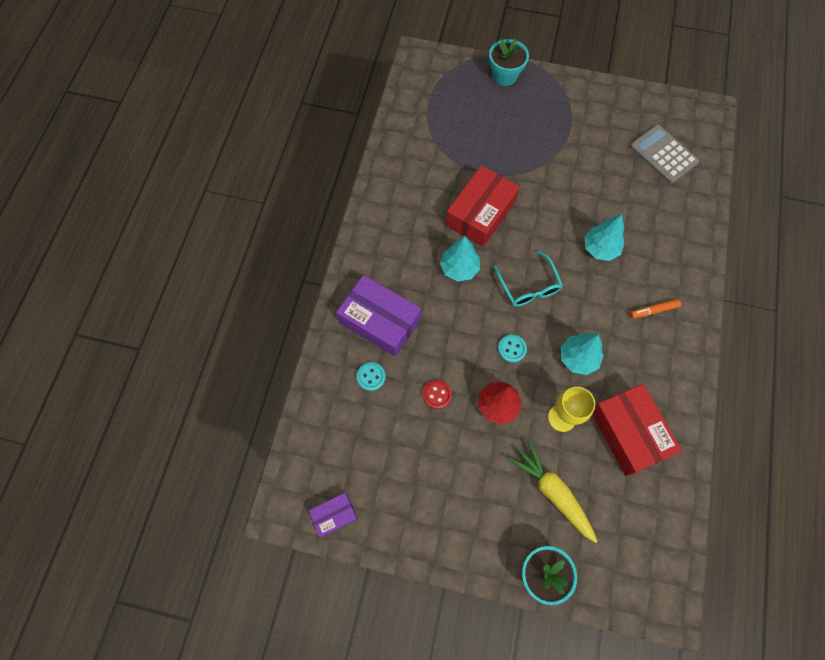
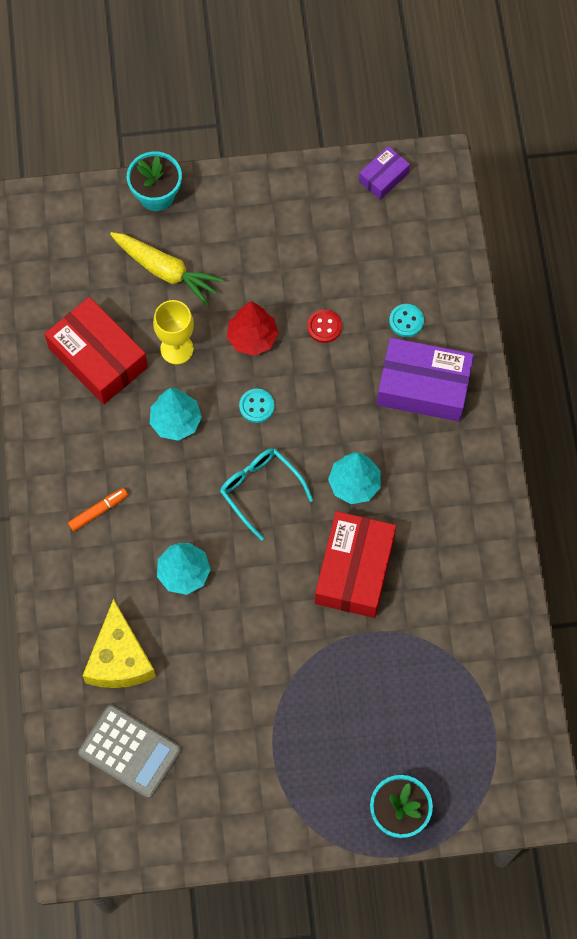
camera: 160 degrees right, 0 degrees up
none -> yellow cheese [82,599,156,688]

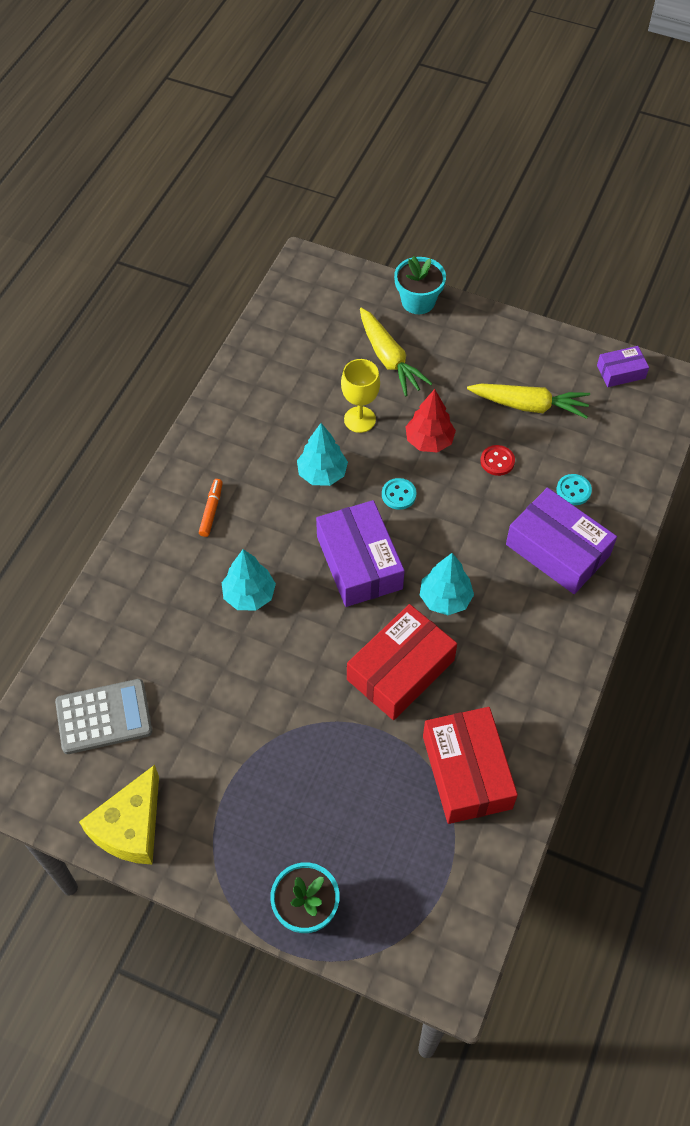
camera: 30 degrees right, 10 degrees down
red box [45,297,148,405] -> red box moved to [423,707,518,824]
orange marker [68,488,128,532] -> orange marker turned 75 degrees counterclockwise [199,479,223,537]
grey calculator [78,705,181,798] -> grey calculator turned 75 degrees counterclockwise [55,679,152,754]
yellow cheese [82,599,156,688] -> yellow cheese moved to [79,765,159,864]
turquoise glasses [220,448,313,541] -> purple box [316,500,405,607]
none -> yellow carrot [467,384,590,419]

